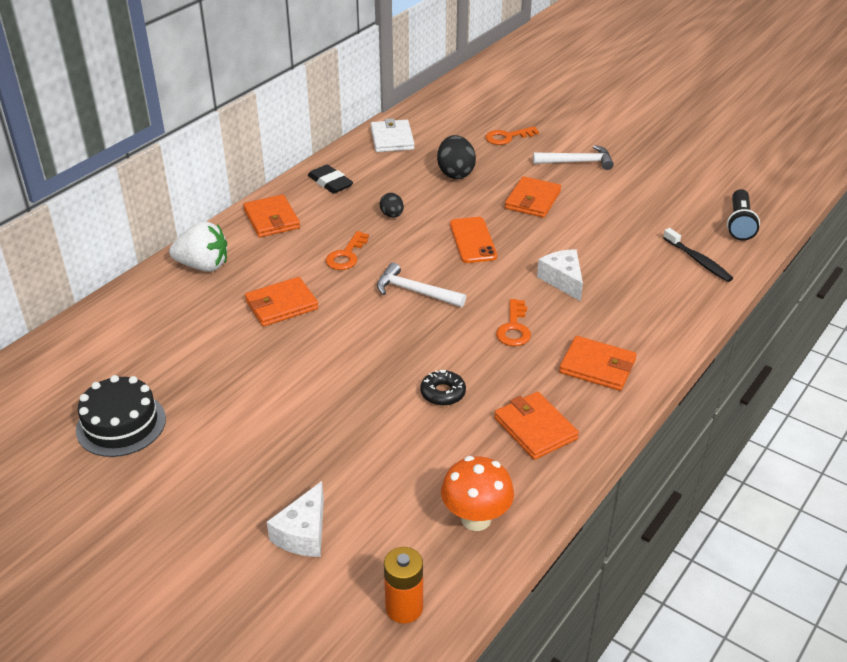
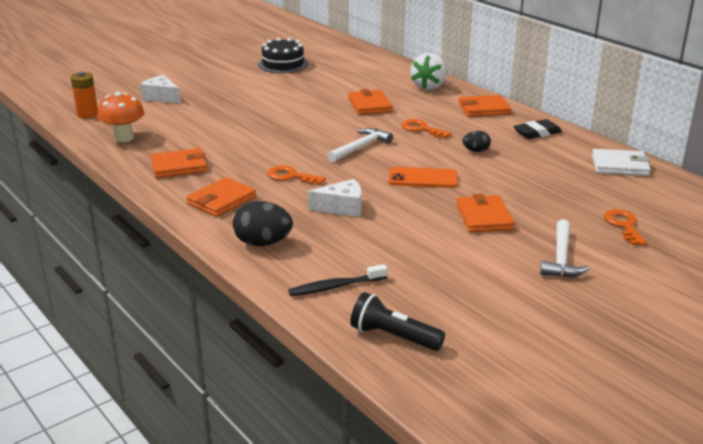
camera: 105 degrees right, 10 degrees down
black donut [420,370,466,406] -> none
black egg [437,135,476,179] -> black egg moved to [233,201,293,246]
orange wallet [505,176,561,218] -> orange wallet turned 45 degrees clockwise [456,194,515,233]

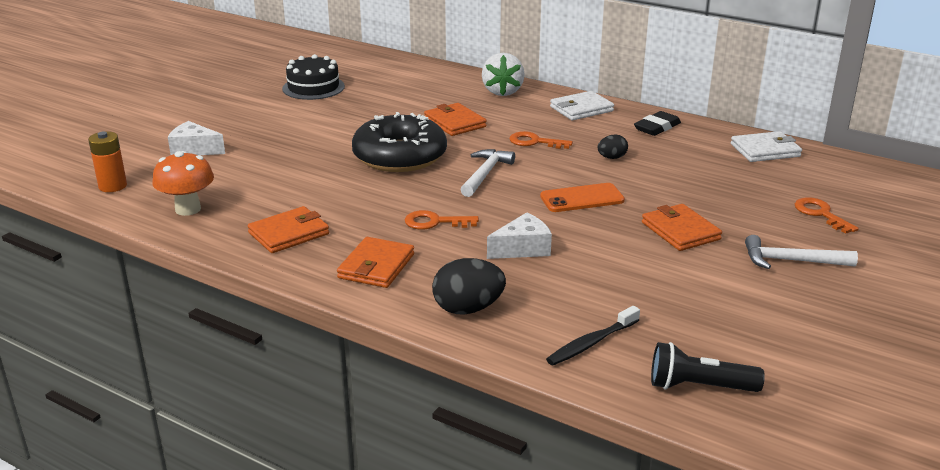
camera: 20 degrees left, 0 degrees up
orange wallet [459,95,511,117] -> white wallet [550,91,614,120]
white hammer [540,219,590,277] -> white hammer turned 105 degrees clockwise [745,235,858,269]
none -> black donut [352,112,447,172]

